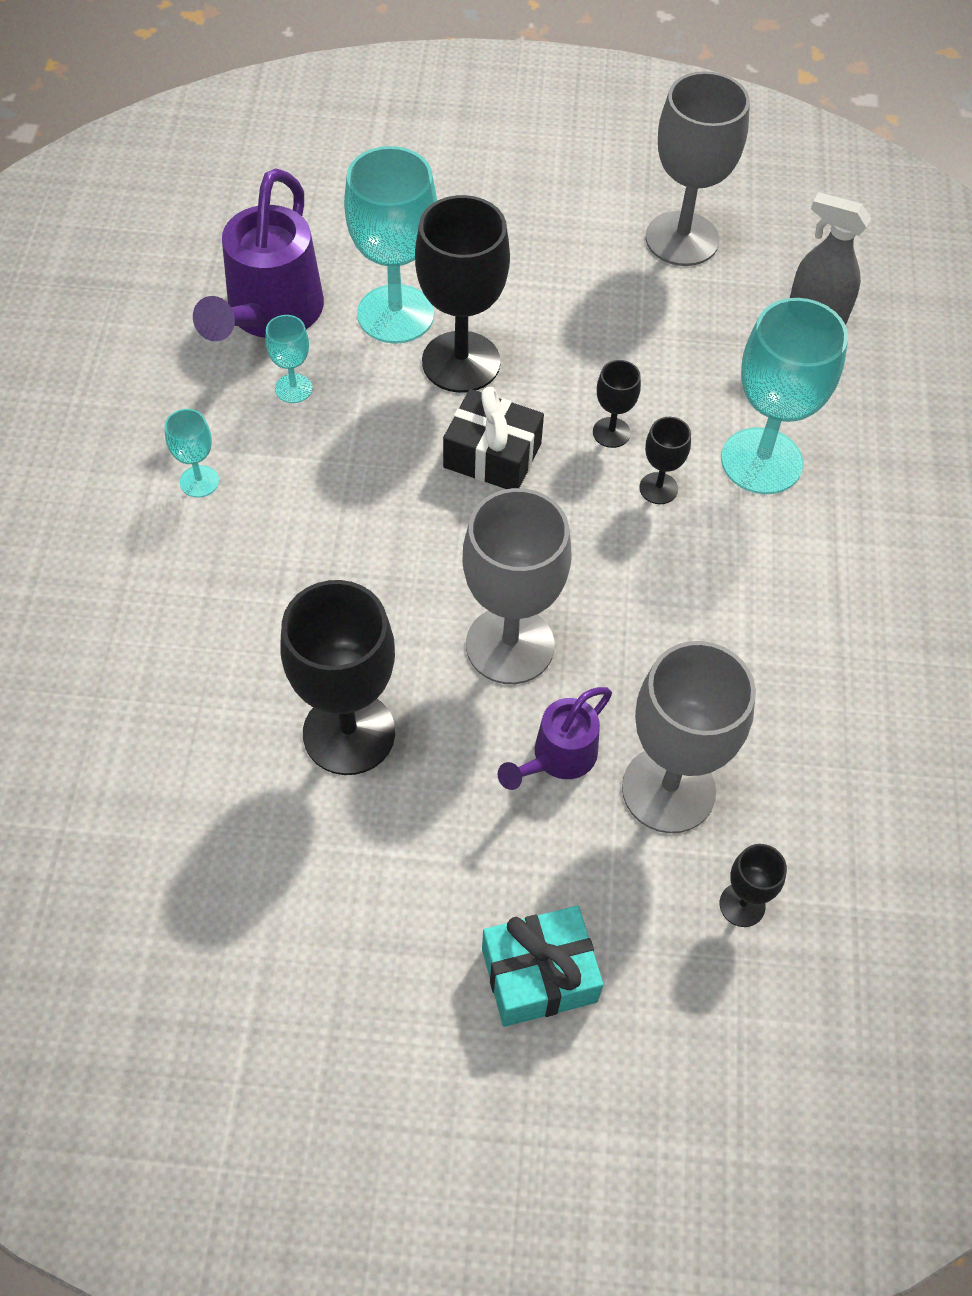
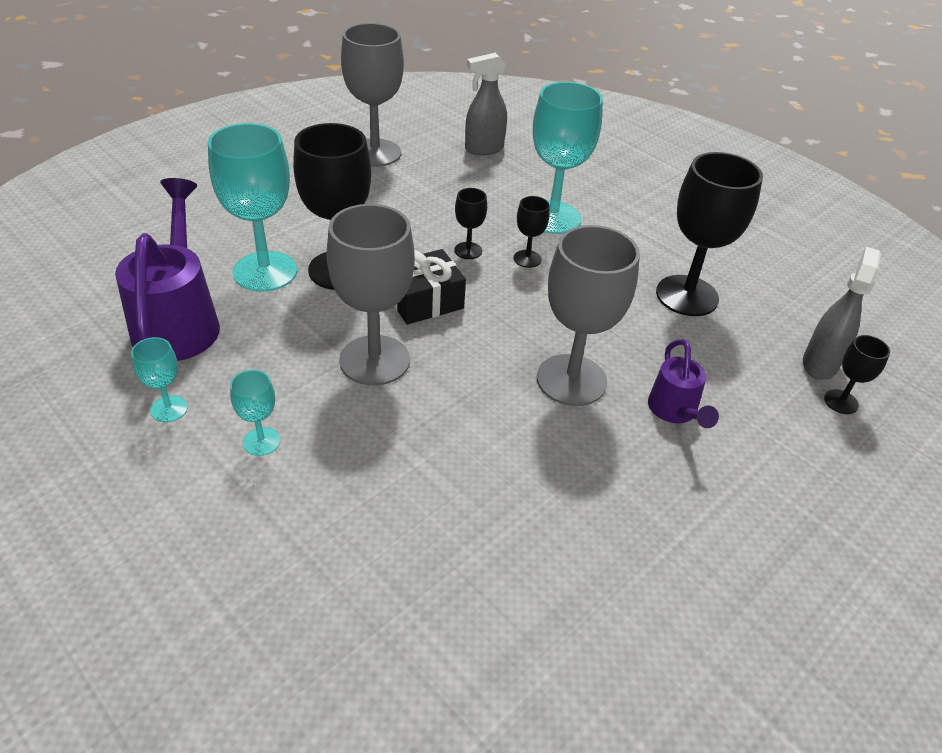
camera: 50 degrees left, 15 degrees down
purple watering can [193,168,324,342] -> purple watering can turned 150 degrees counterclockwise [115,178,220,361]
turquoise goblet [265,315,313,403] -> turquoise goblet moved to [131,337,188,422]
black goblet [280,580,395,775] -> black goblet moved to [656,152,763,316]
turquoise gift [482,906,603,1027] -> none
grey goblet [622,641,756,833] -> grey goblet moved to [327,204,415,386]
none -> grey spray bottle [803,247,881,380]

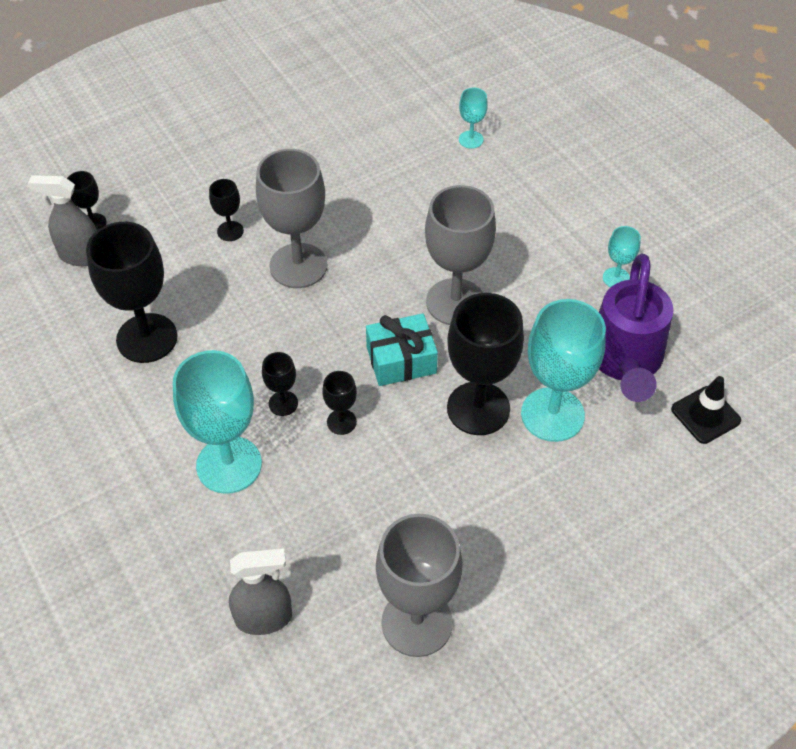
camera: 165 degrees left, 10 degrees up
turquoise goblet [230,370,280,456] -> turquoise goblet moved to [459,87,488,149]
black gift [394,249,466,325] -> turquoise gift [366,313,438,386]
purple watering can [648,339,719,428] -> black goblet [209,179,244,241]
grey spray bottle [803,247,881,380] -> grey spray bottle turned 60 degrees clockwise [28,175,97,266]
none -> black traffic cone [671,376,741,444]

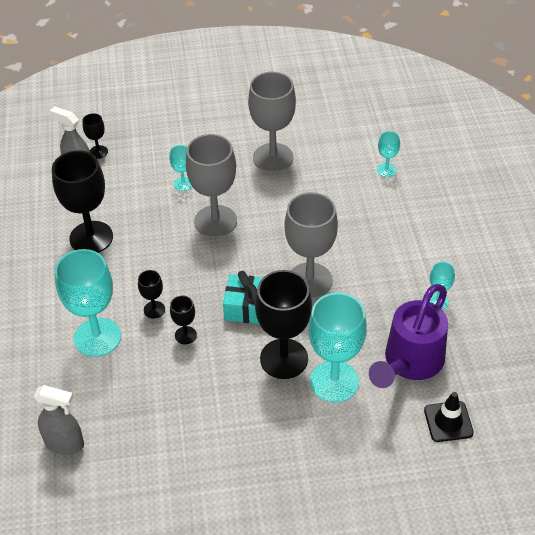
camera: 25 degrees right, 5 degrees down
black goblet [209,179,244,241] -> turquoise goblet [169,145,192,191]
grey goblet [376,514,463,657] -> grey goblet moved to [248,72,296,172]

